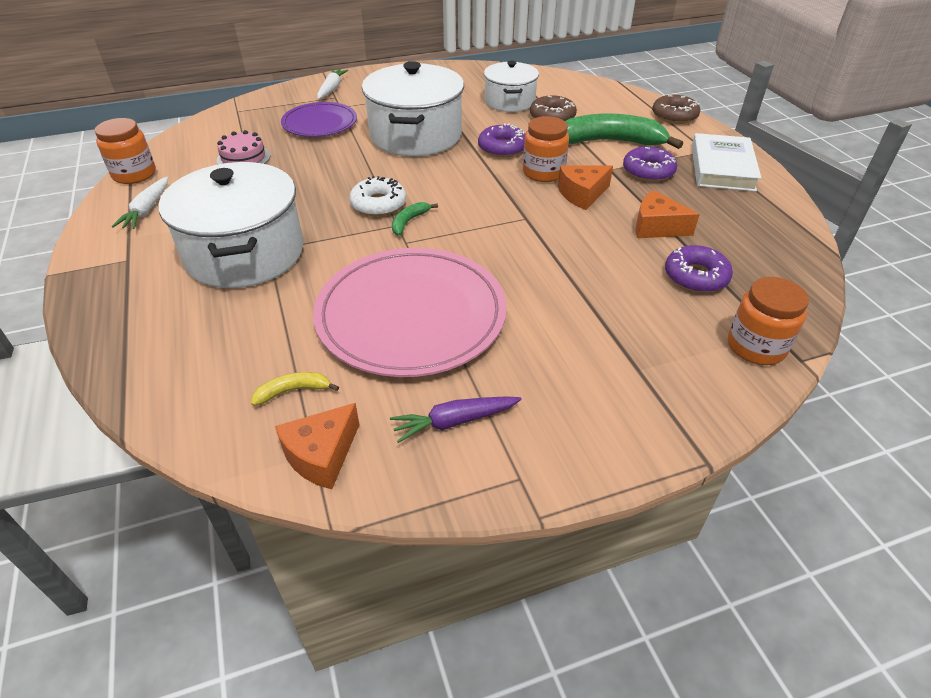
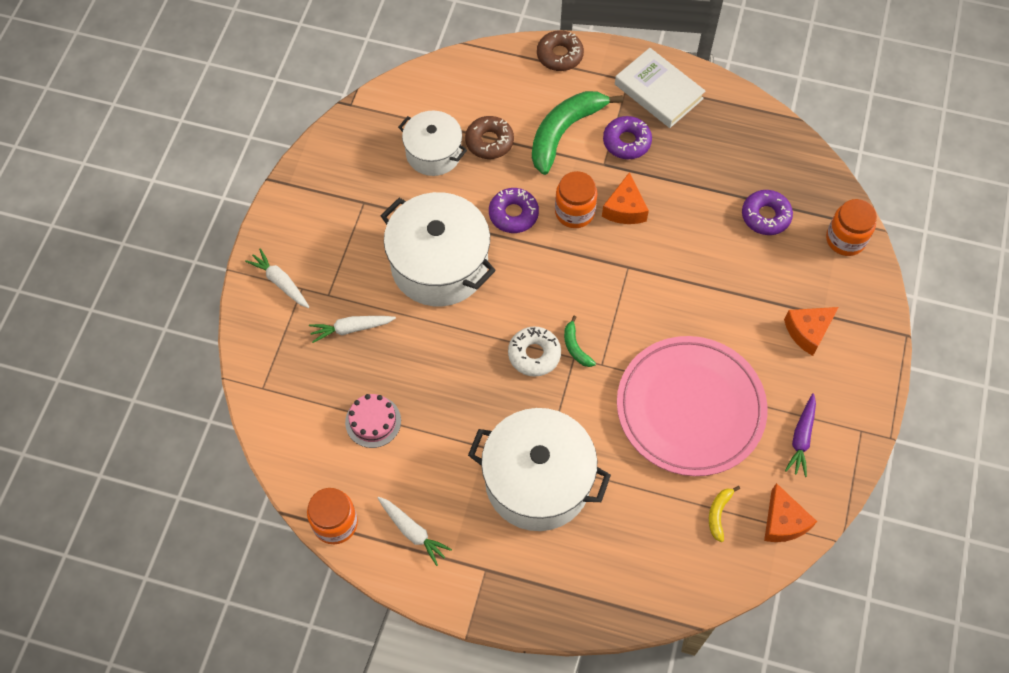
camera: 55 degrees left, 20 degrees up
purple plate [281,102,357,137] -> white carrot [309,316,396,343]
orange cheese [636,190,700,238] -> orange cheese moved to [784,307,839,356]

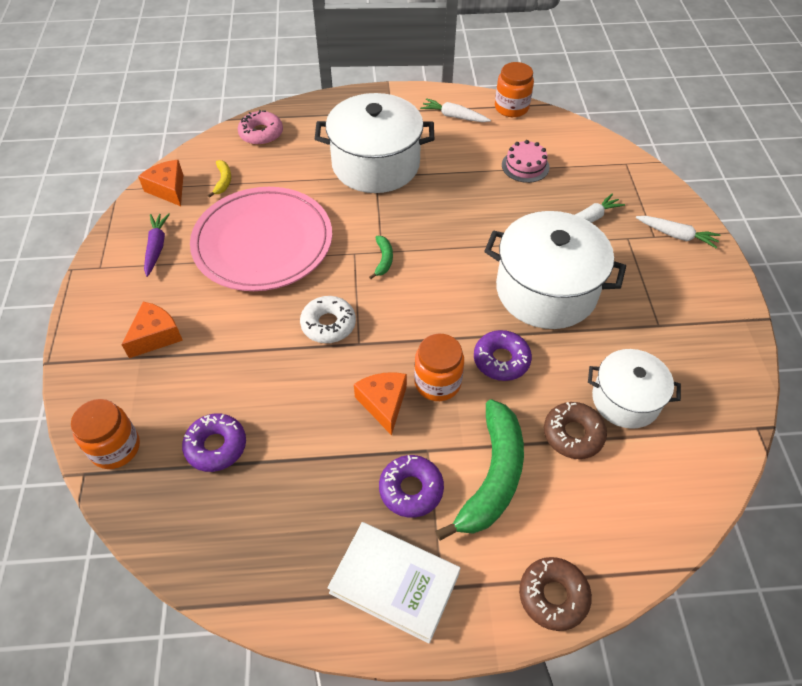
camera: 160 degrees right, 10 degrees down
white donut [508,326,561,377] -> white donut moved to [300,296,356,343]
green banana [564,316,596,367] -> green banana turned 45 degrees clockwise [369,236,393,279]
none -> pink donut [238,110,283,145]

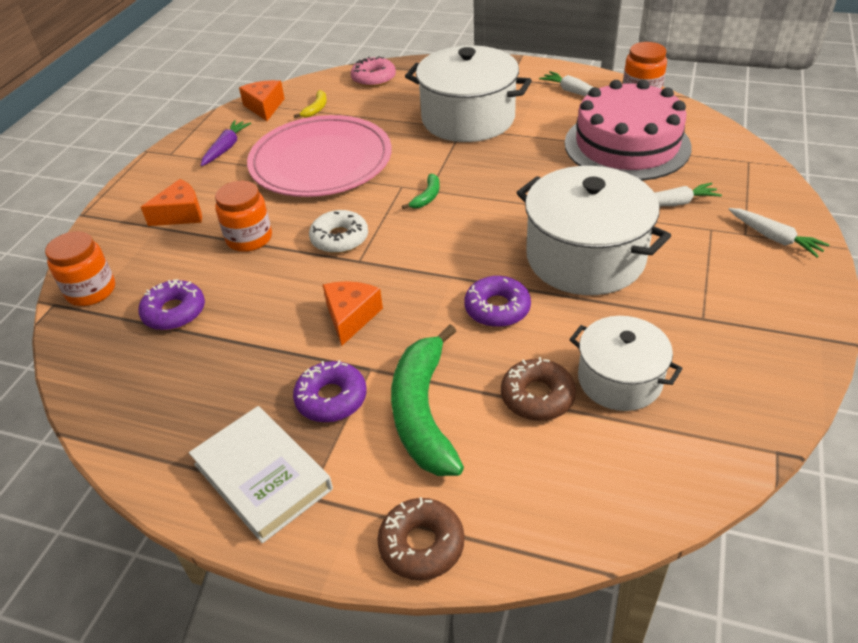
camera: 25 degrees right, 10 degrees down
orange jar [414,334,464,401] -> orange jar moved to [215,181,272,252]
green banana [435,399,524,541] -> green banana turned 135 degrees clockwise [391,324,464,476]
pink cake [502,140,550,183] -> pink cake [565,80,692,181], size x2.29

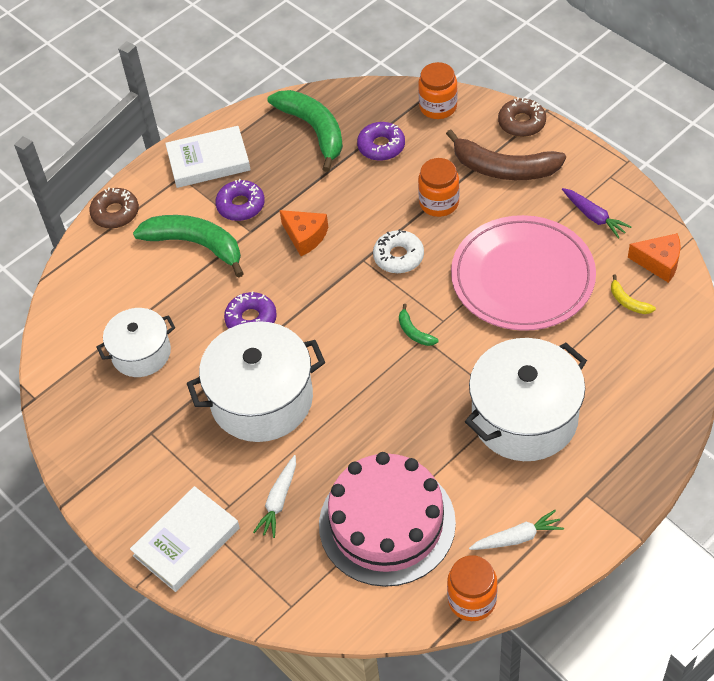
camera: 120 degrees right, 10 degrees up
orange cheese [141,179,202,226] -> brown banana [446,129,566,180]
pink donut [351,56,396,87] -> none
brown donut [501,357,576,421] -> brown donut moved to [498,97,546,137]
white carrot [728,208,830,258] -> white book [130,486,240,592]
none -> green banana [268,90,343,172]

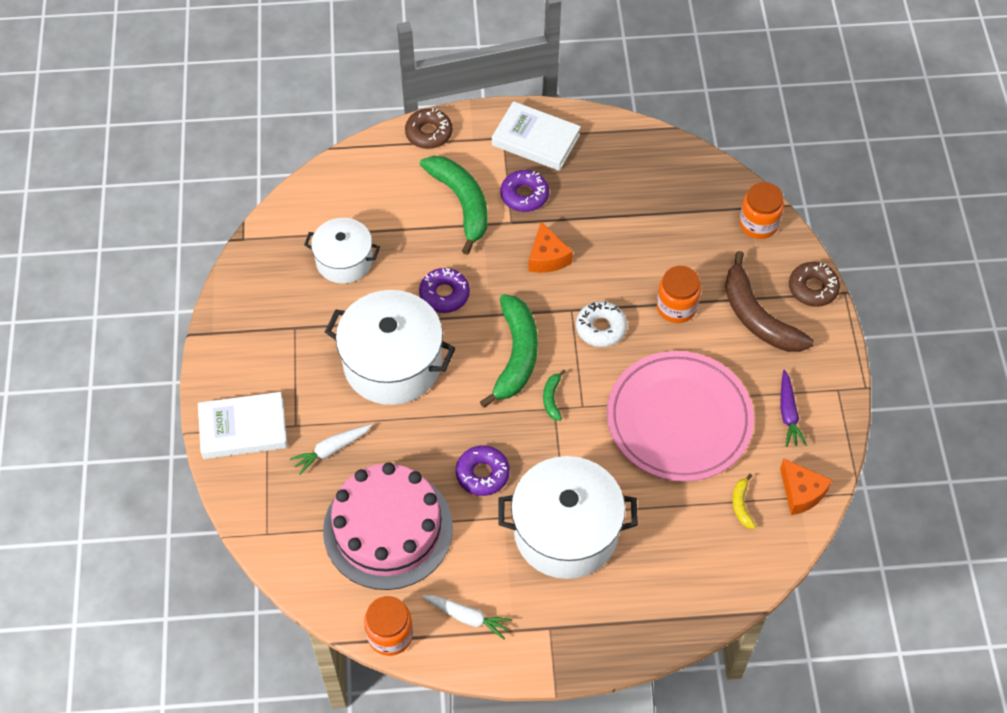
camera: 35 degrees right, 5 degrees up
green banana [268,90,343,172] -> green banana moved to [480,294,538,408]
purple donut [357,122,405,161] -> purple donut moved to [456,445,510,496]

